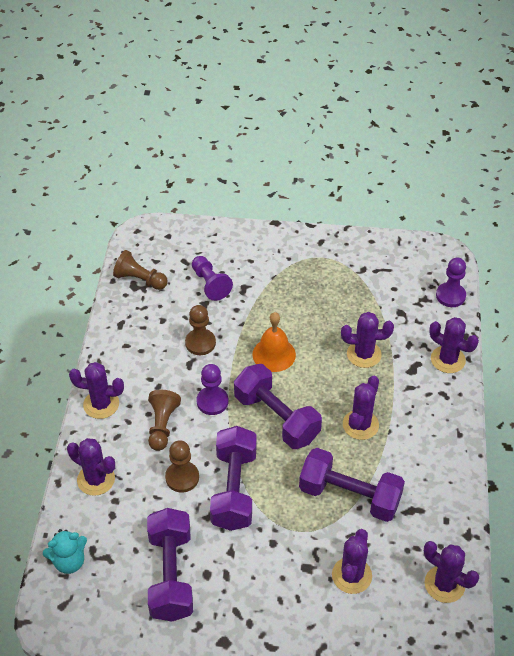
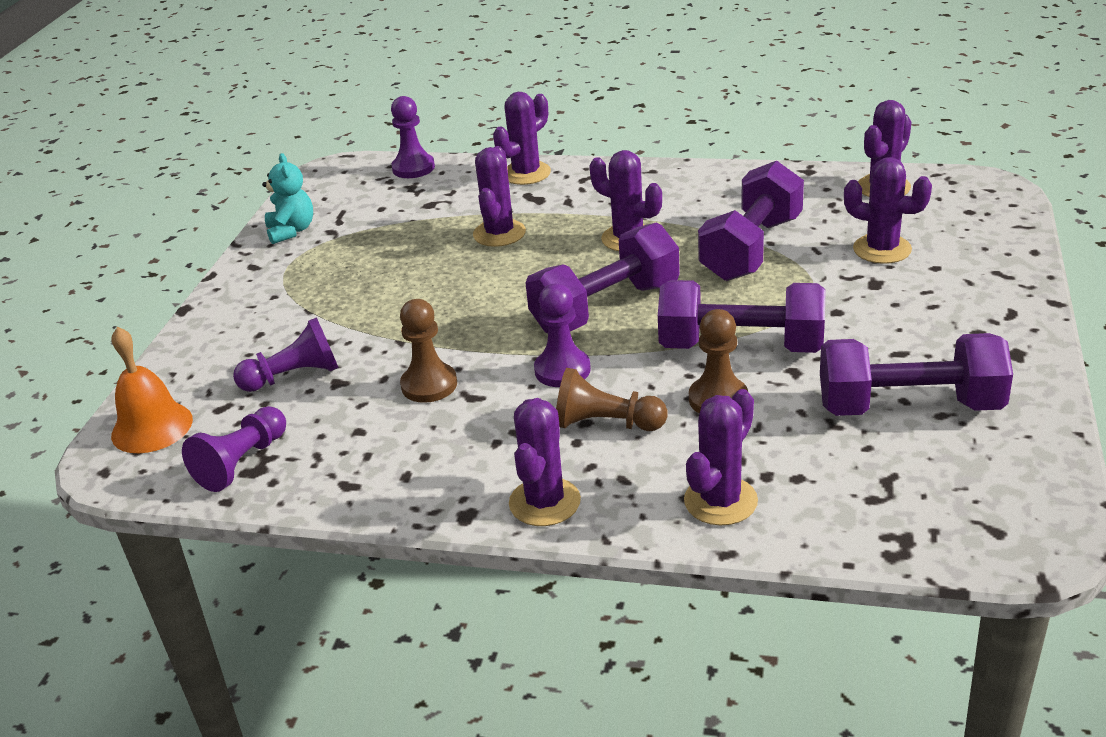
camera: 80 degrees left, 15 degrees down
turquoise teddy bear [43,529,87,574] -> turquoise teddy bear moved to [262,153,313,244]
brown pawn [113,250,168,290] -> purple pawn [182,406,286,492]
orange bell [252,312,296,372] -> orange bell moved to [111,327,193,453]

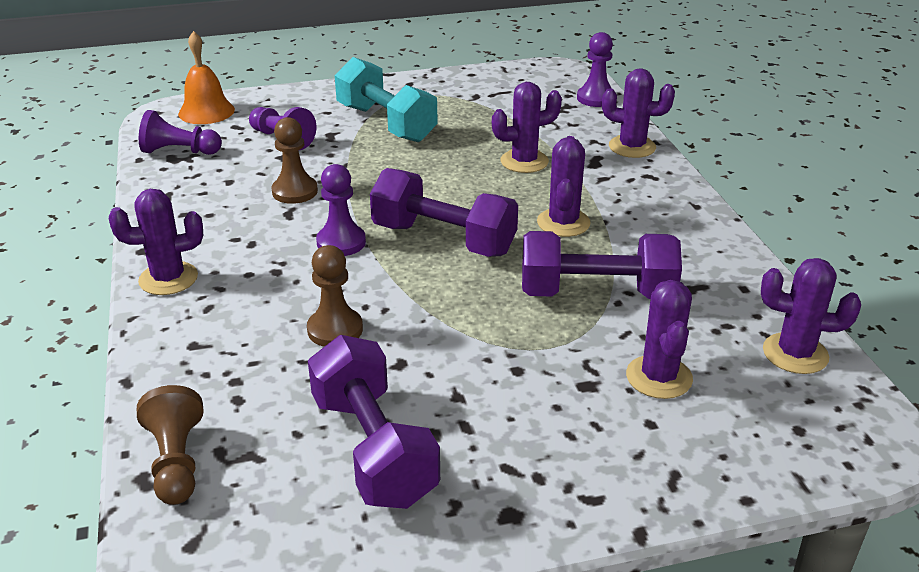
camera: 60 degrees right, 0 degrees up
turquoise teddy bear [262,153,313,244] -> none
brown pawn [556,368,667,431] -> brown pawn moved to [137,385,204,505]
purple dumbbell [658,280,826,353] -> none
purple cactus [684,389,758,525] -> none
none -> turquoise dumbbell [335,57,438,142]

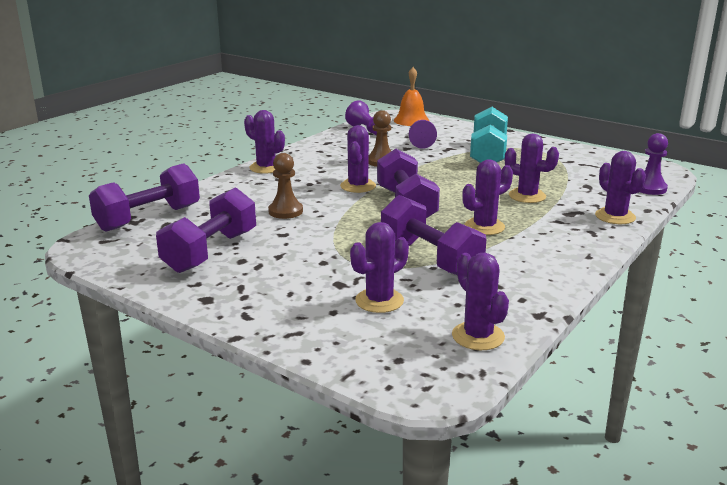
camera: 50 degrees right, 10 degrees down
brown pawn [137,385,204,505] -> purple dumbbell [89,163,200,232]
purple pawn [316,164,366,256] -> purple cactus [340,125,376,193]

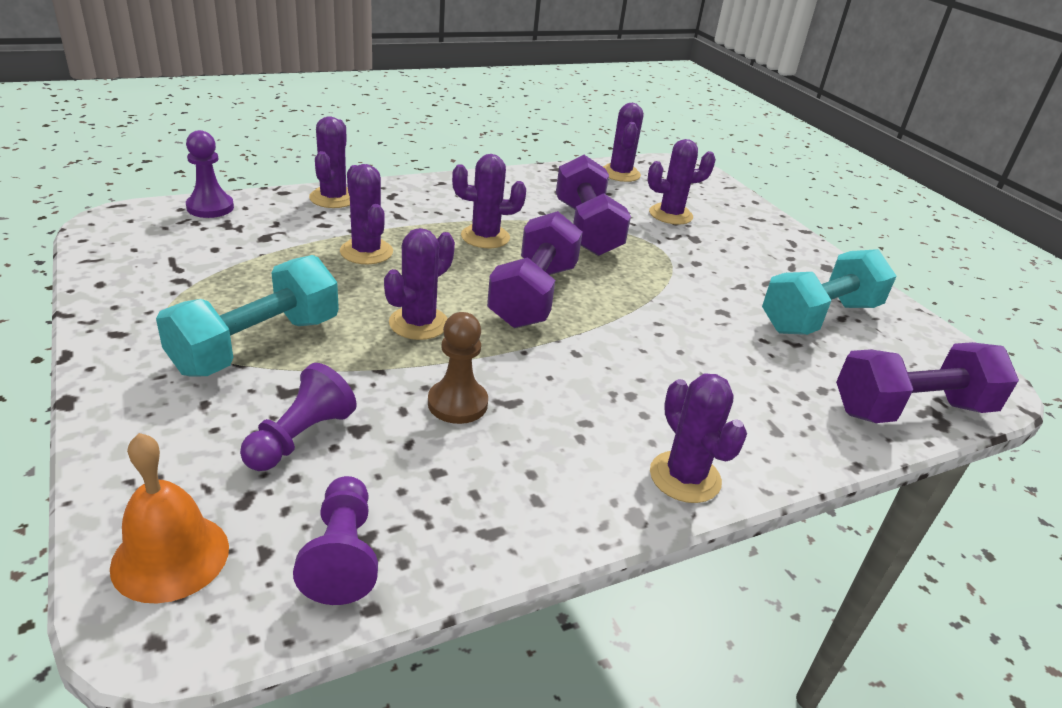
camera: 155 degrees left, 10 degrees up
purple dumbbell [156,187,256,273] -> turquoise dumbbell [762,249,897,335]
brown pawn [268,153,303,219] -> none
purple cactus [340,125,376,193] -> purple cactus moved to [384,228,455,340]

